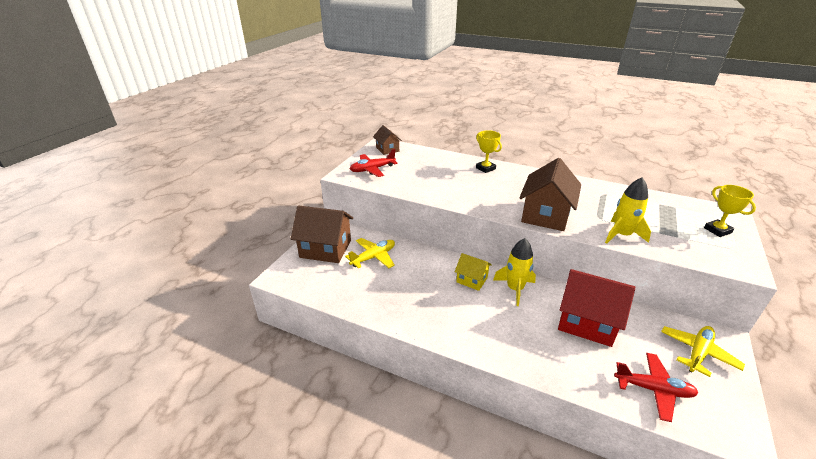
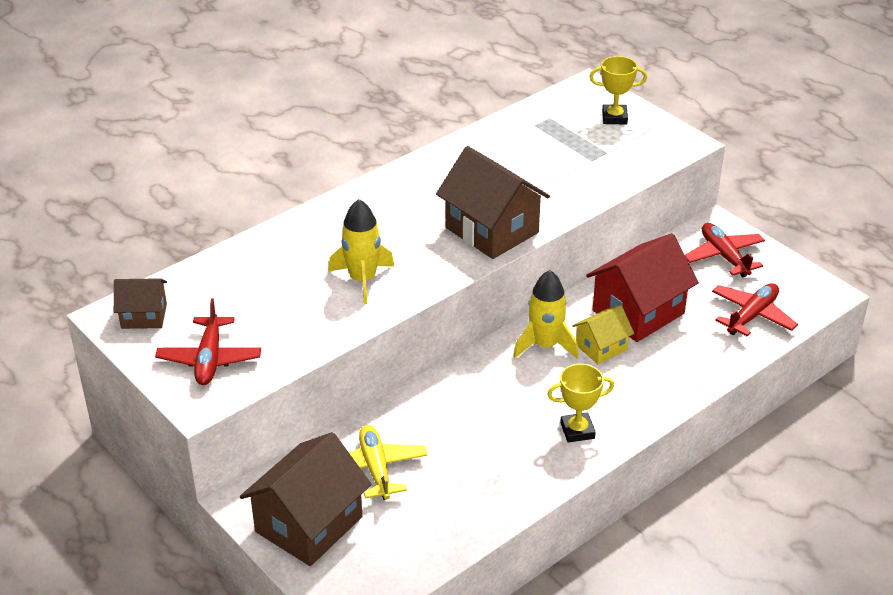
camera: 65 degrees left, 5 degrees up
yellow house [455,253,492,291] -> yellow house moved to [572,305,634,364]
yellow trophy [476,130,502,173] -> yellow trophy moved to [547,364,614,443]
yellow rocket [605,178,651,244] -> yellow rocket moved to [328,199,395,304]
yellow plane [661,326,745,377] -> red plane [685,223,765,277]

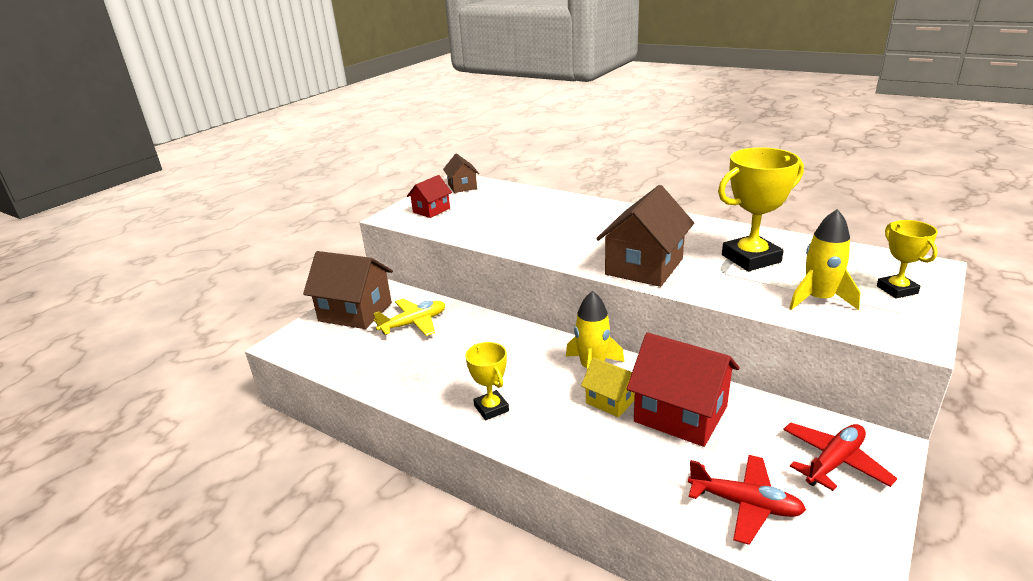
camera: 75 degrees right, 10 degrees down
red plane [155,298,261,385] -> red house [407,175,452,218]
yellow rocket [328,199,395,304] -> yellow rocket moved to [789,209,861,310]
none -> yellow trophy [718,148,804,271]

